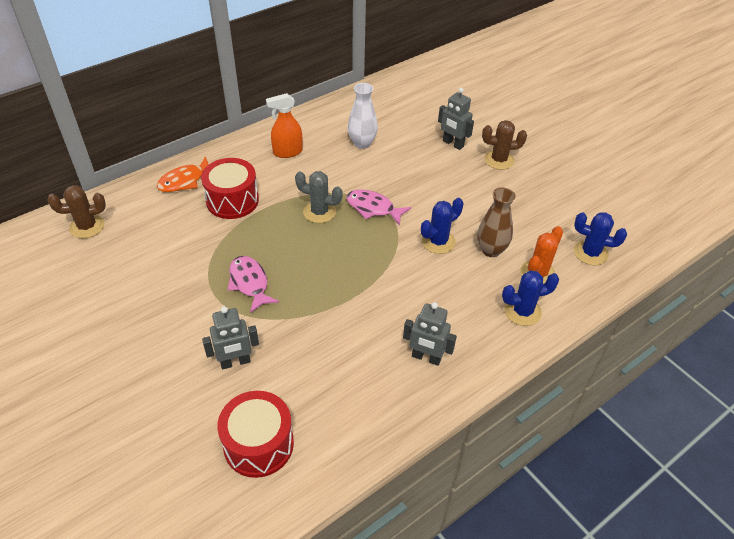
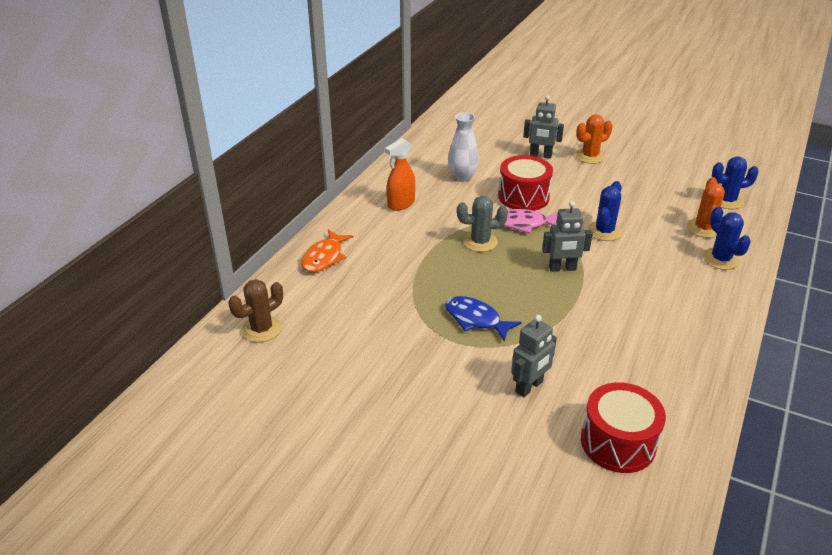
camera: 25 degrees left, 10 degrees down
red drum [201,158,259,219] -> red drum moved to [498,155,553,211]
pink fish [227,256,279,313] -> blue fish [445,296,521,342]
grey robot [403,302,457,366] -> grey robot moved to [542,201,593,272]
brown vase [477,187,516,257] -> none
brown cactus [482,120,527,170] -> orange cactus [576,114,613,164]
blue cactus [502,270,559,326] -> blue cactus turned 75 degrees counterclockwise [703,207,751,270]

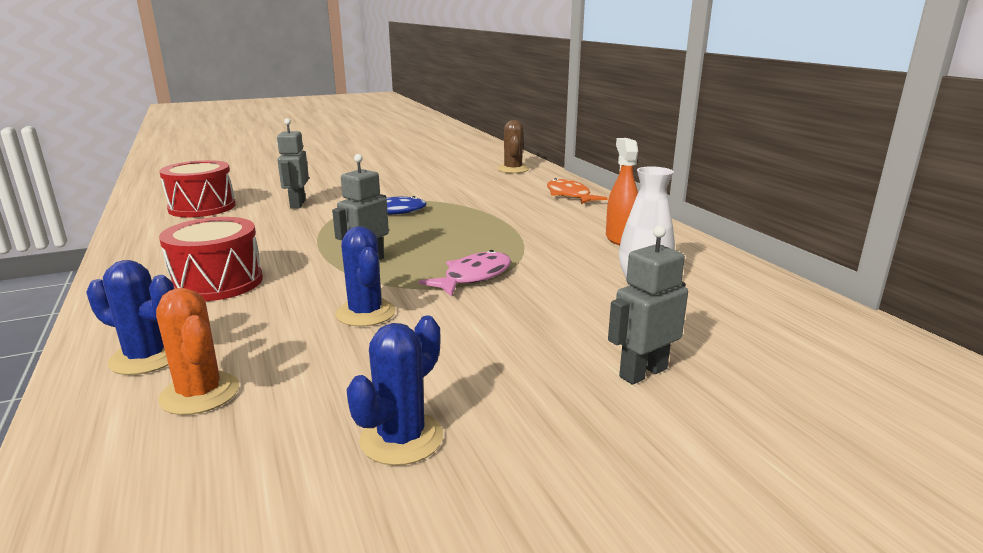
camera: 130 degrees right, 15 degrees down
grey cactus [457,196,508,252] -> none
red drum [498,155,553,211] -> red drum moved to [159,217,263,301]
orange cactus [576,114,613,164] -> none
blue cactus [712,156,759,209] -> blue cactus moved to [347,316,443,466]

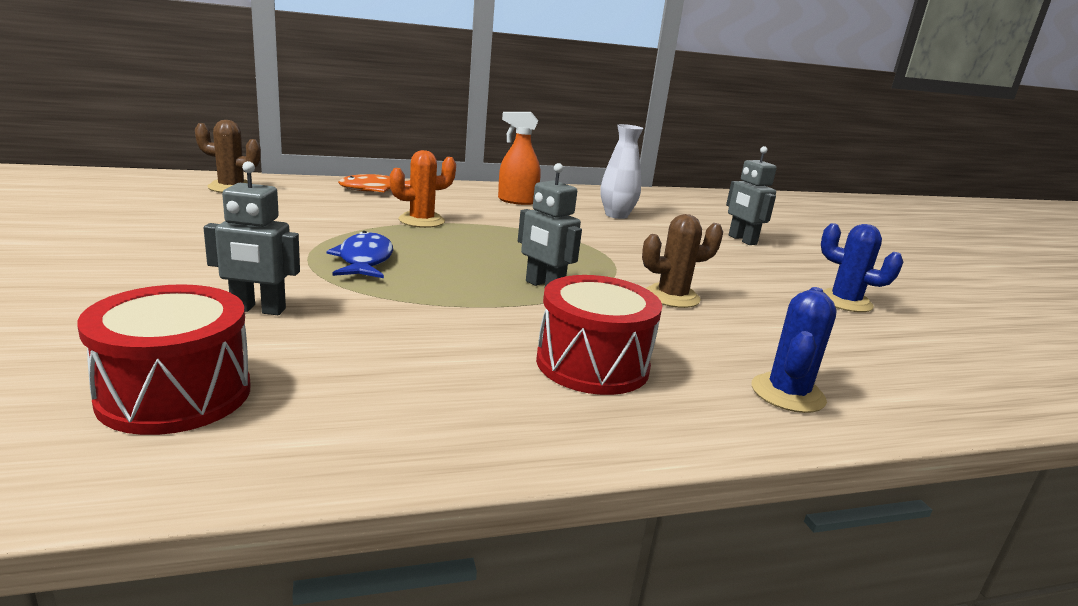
camera: 85 degrees left, 0 degrees up
orange cactus [156,288,239,415] -> orange cactus moved to [390,150,456,228]
blue cactus [335,226,396,327] -> brown cactus [642,214,723,308]
pink fish [419,250,511,297] -> none

